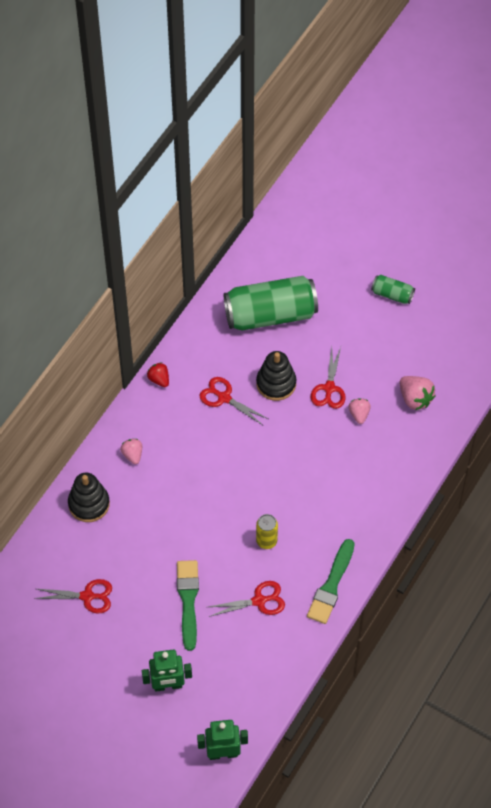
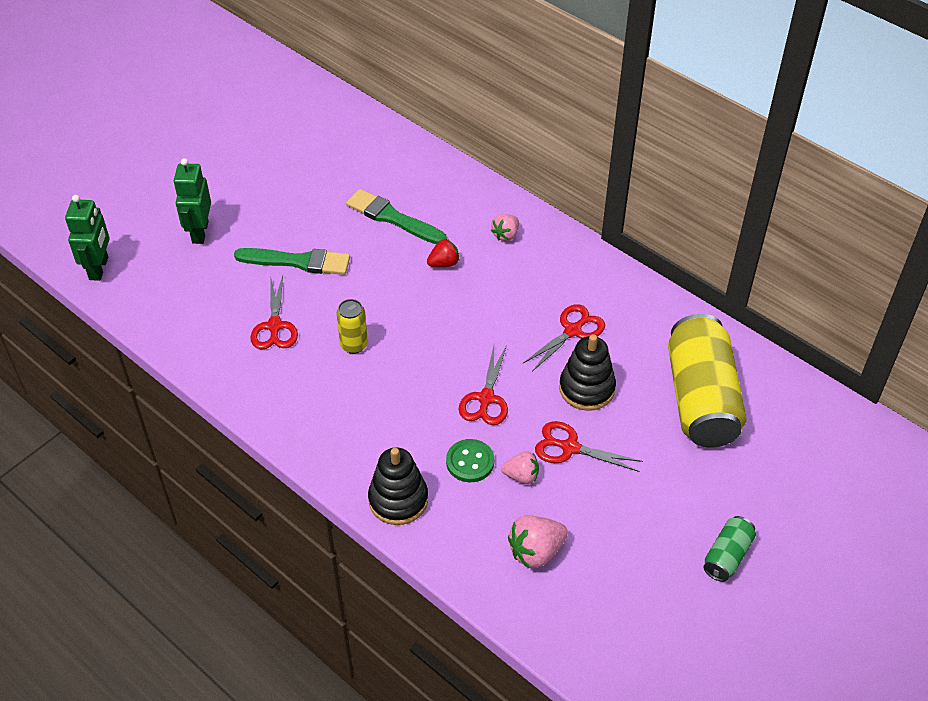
camera: 100 degrees right, 10 degrees down
red scissors [34,579,112,613] -> red scissors moved to [459,345,508,425]
black stacking toy [68,473,110,522] -> black stacking toy moved to [368,447,428,525]
pink strawberry [120,439,142,465] -> pink strawberry turned 135 degrees clockwise [491,214,519,241]
red strawberry [147,362,169,387] -> red strawberry moved to [427,239,459,267]
green can [224,276,318,331] -> yellow can [668,314,747,448]
green brush [307,539,355,624] -> green brush moved to [346,189,447,244]
none -> green button [446,439,494,482]

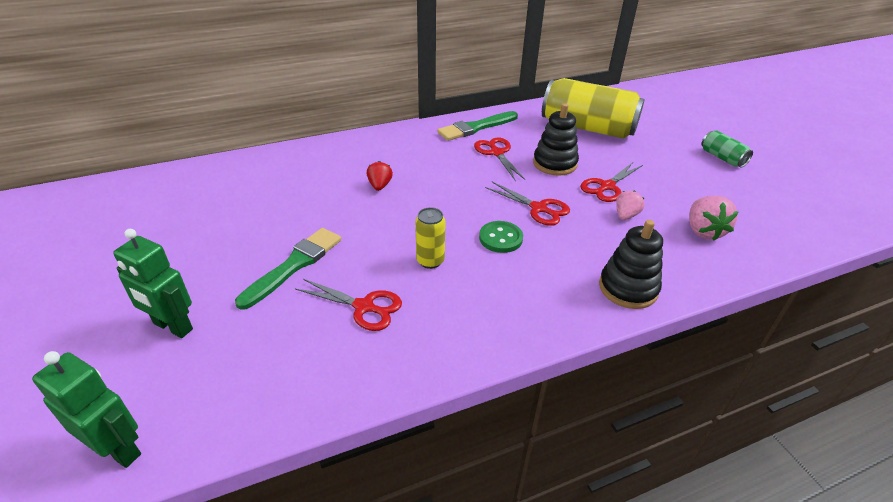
camera: 65 degrees left, 10 degrees down
green brush [346,189,447,244] -> green brush moved to [437,111,518,141]
green button [446,439,494,482] -> green button moved to [479,221,523,253]
pink strawberry [491,214,519,241] -> none

